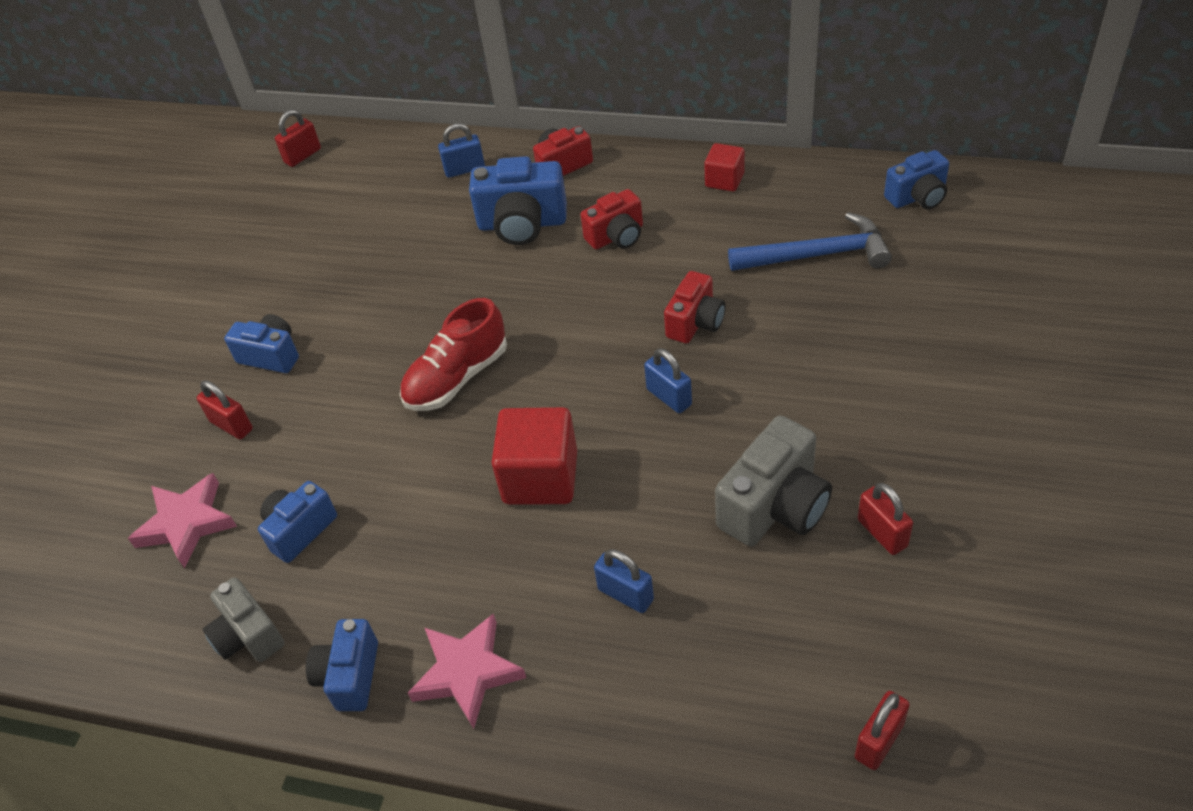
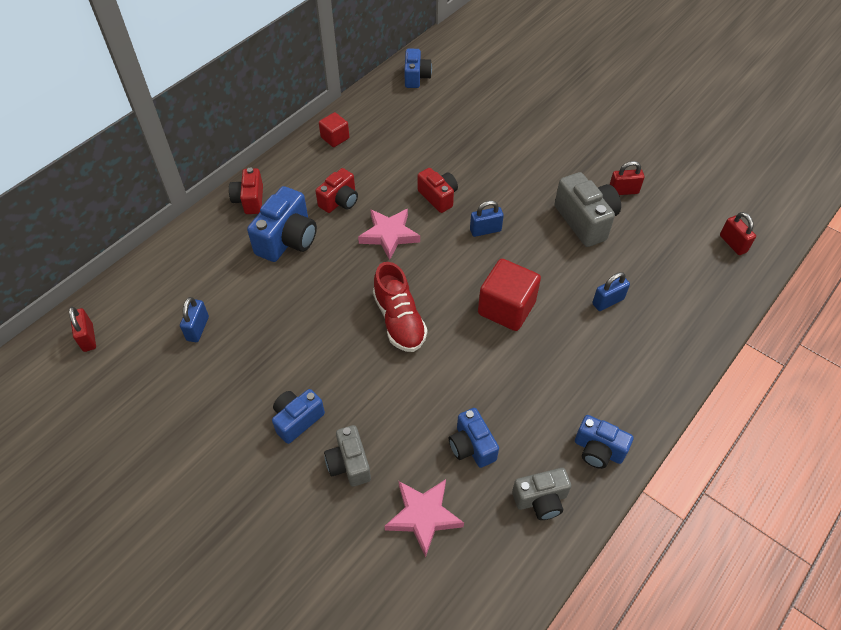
camera: 70 degrees left, 5 degrees up
red padlock [197,380,253,440] -> grey camera [324,425,371,487]
pink star [408,613,526,729] -> pink star moved to [358,209,420,260]
blue padlock [438,123,485,178] -> blue padlock moved to [180,297,209,342]
red camera [581,189,643,250] -> red camera turned 45 degrees clockwise [315,168,358,213]
blue hammer [728,212,892,271] -> none

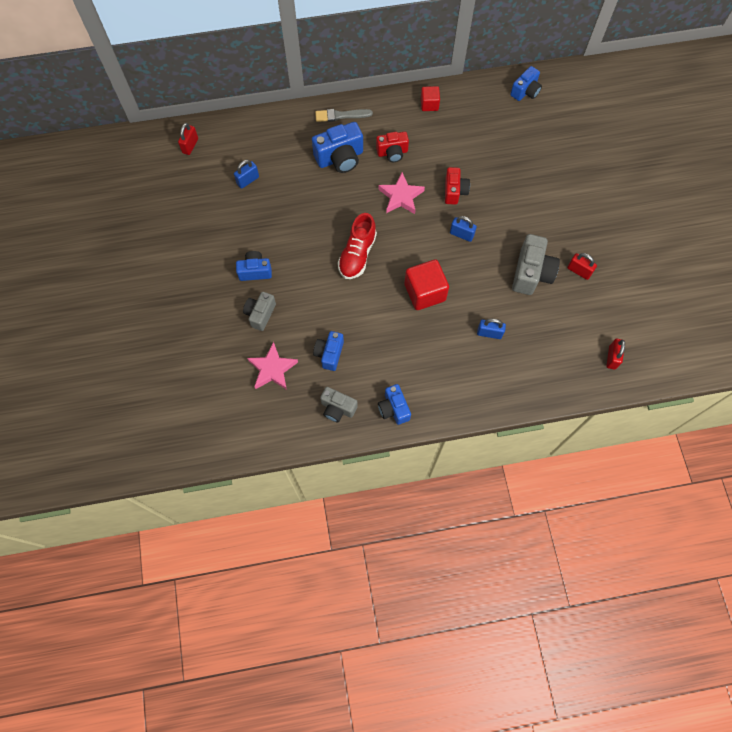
camera: 40 degrees right, 15 degrees up
red camera [229,168,263,214] -> grey brush [315,109,373,122]

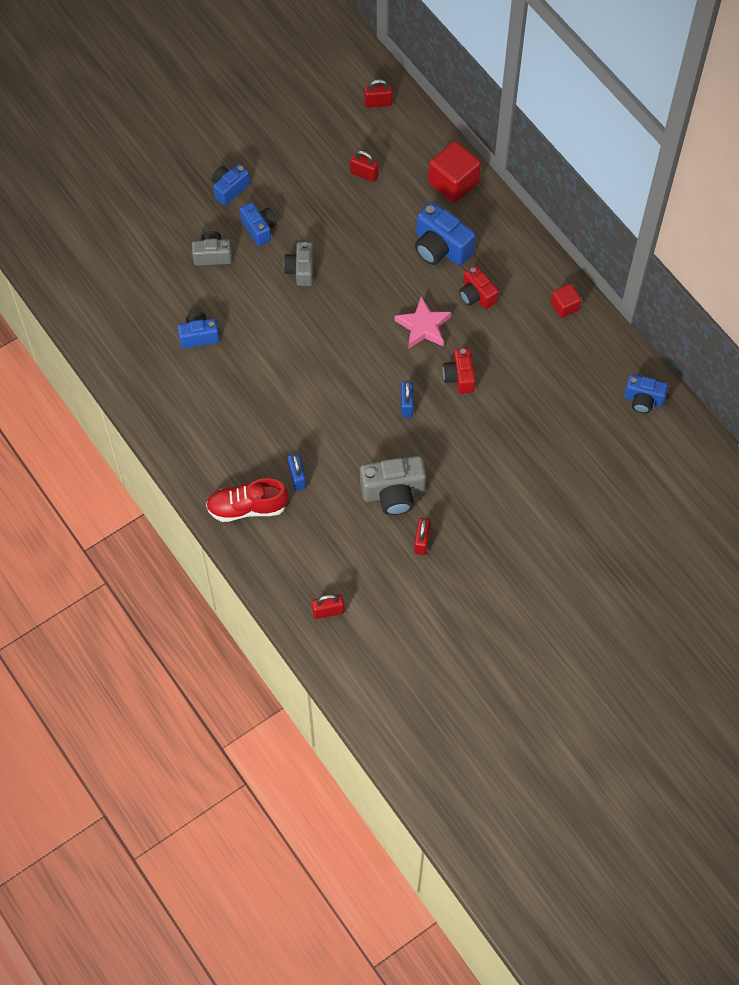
camera: 65 degrees right, 5 degrees down
blue padlock [234,160,259,189] -> red padlock [350,151,379,182]
pink star [247,342,298,390] -> none
grey brush [315,109,373,122] -> none
grey camera [320,387,358,422] -> grey camera moved to [284,242,313,286]
red shoe [338,213,377,279] -> red shoe moved to [206,478,289,522]
blue camera [378,384,411,425] -> blue camera moved to [212,164,250,206]
red cube [404,259,449,310] -> red cube moved to [429,141,481,203]
red camera [445,167,470,205] -> red camera turned 105 degrees clockwise [443,348,475,394]

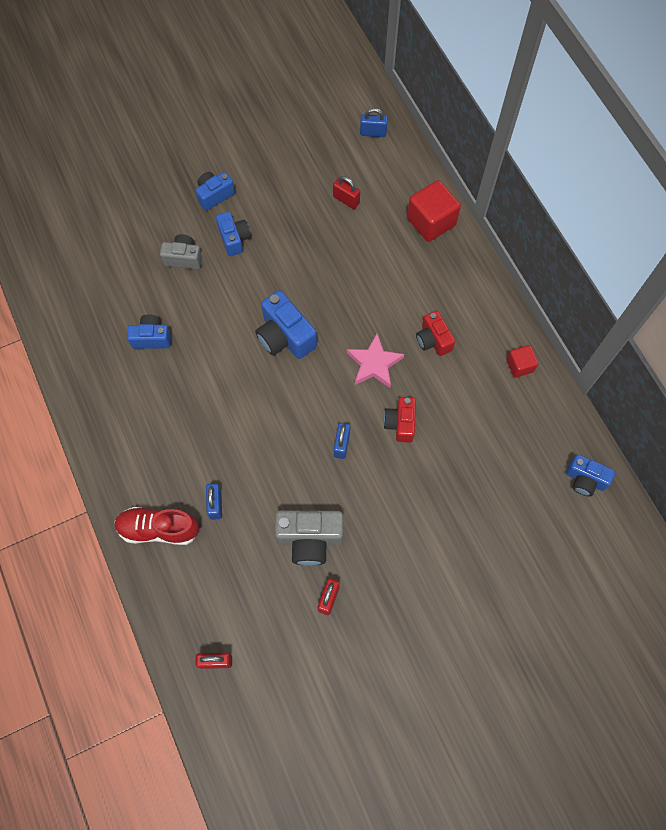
camera: 10 degrees right, 5 degrees up
grey camera [284,242,313,286] -> none
red padlock [364,79,392,108] -> blue padlock [360,108,388,137]
blue camera [415,202,476,266] -> blue camera moved to [255,290,317,359]

